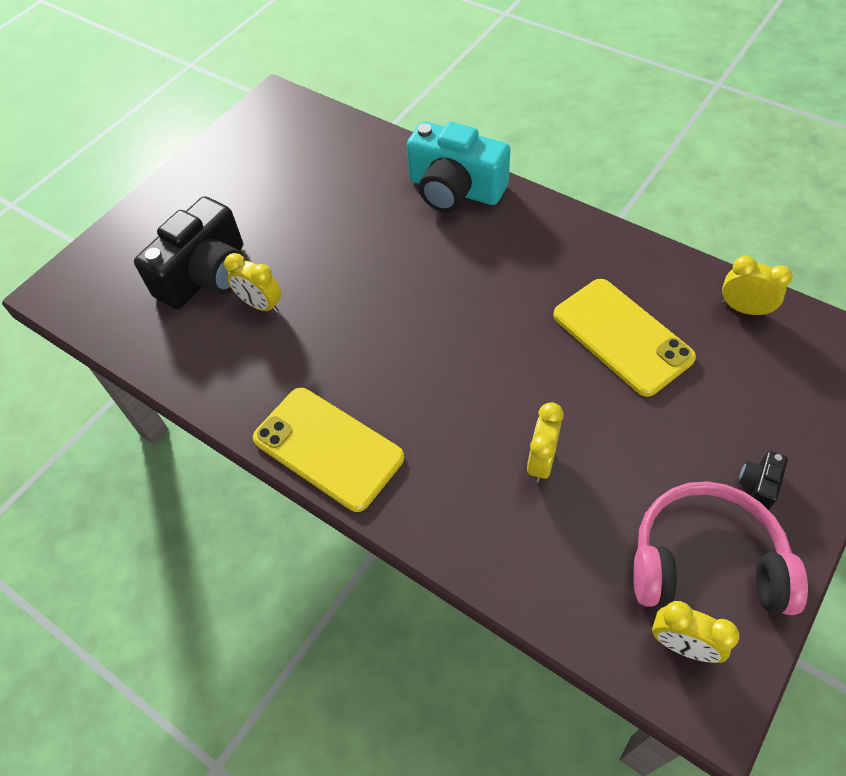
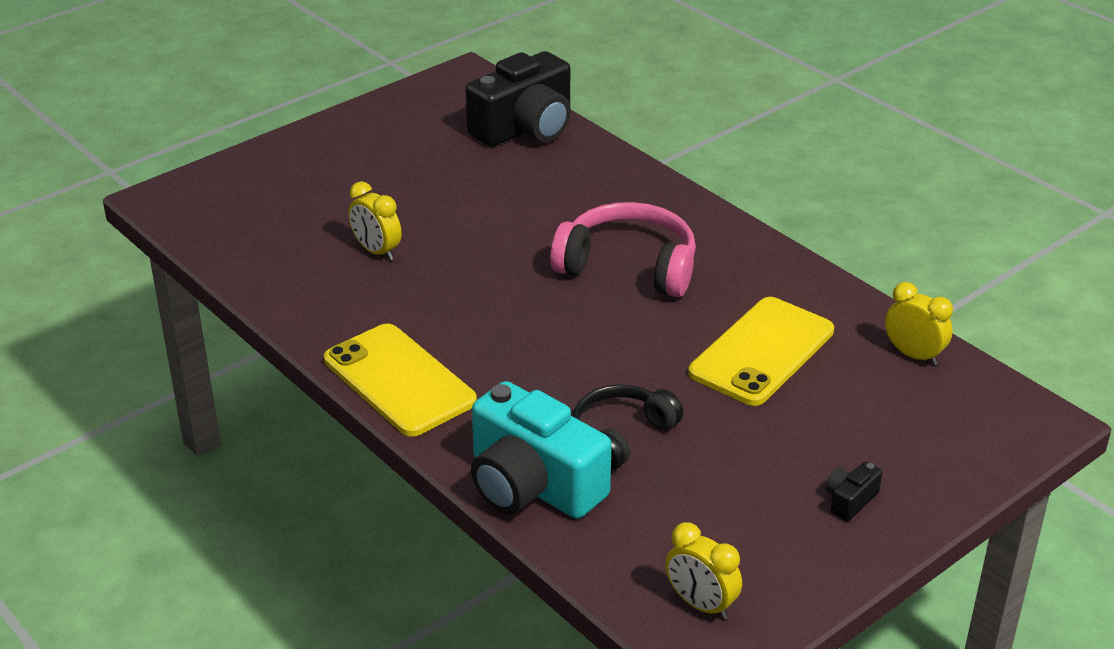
camera: 10 degrees right, 20 degrees down
black camera [134,196,244,309] -> black camera moved to [465,51,571,147]
turquoise camera [407,121,510,212] -> turquoise camera moved to [471,381,612,519]
yellow clock [527,402,564,483] -> black headphones [573,384,683,470]
yellow phone [553,279,696,397] -> yellow phone turned 60 degrees clockwise [688,297,834,406]
pink headphones [633,481,808,615] -> pink headphones moved to [550,202,696,297]

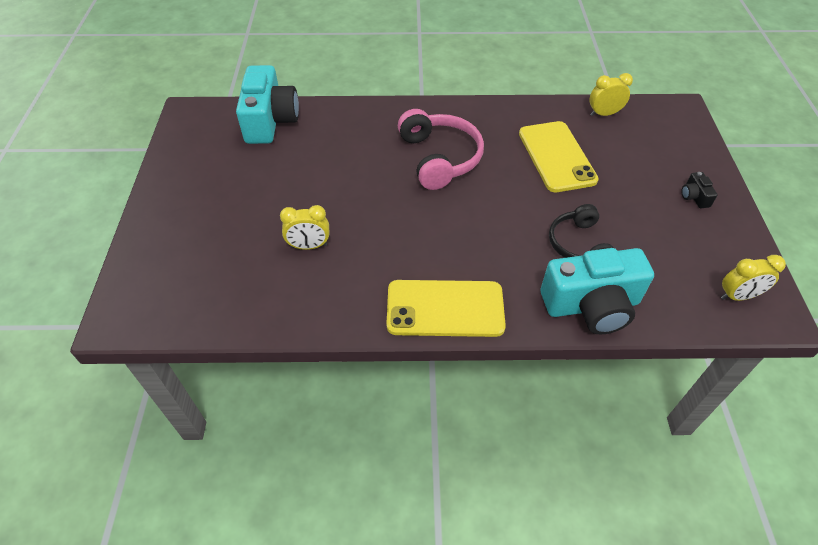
camera: 50 degrees left, 15 degrees up
black camera [465,51,571,147] -> turquoise camera [236,65,299,144]
pink headphones [550,202,696,297] -> pink headphones turned 105 degrees clockwise [398,109,484,190]

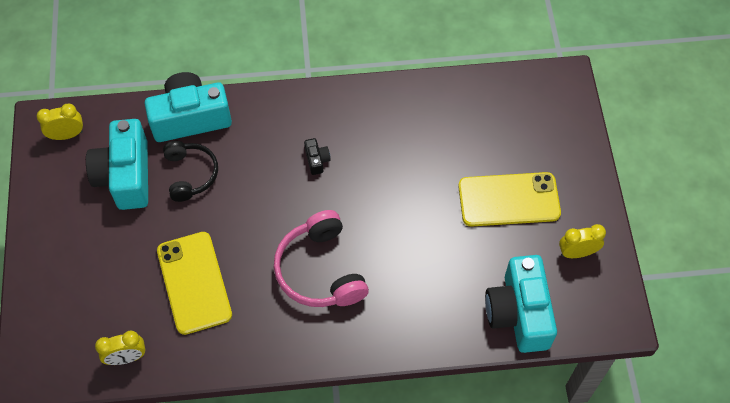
camera: 175 degrees right, 10 degrees up
yellow clock [280,205,329,250] -> yellow clock moved to [559,224,606,258]
yellow phone [386,280,506,337] -> yellow phone moved to [458,172,561,227]
black camera [682,172,718,208] -> black camera moved to [304,138,331,175]
none -> turquoise camera [86,119,148,210]

